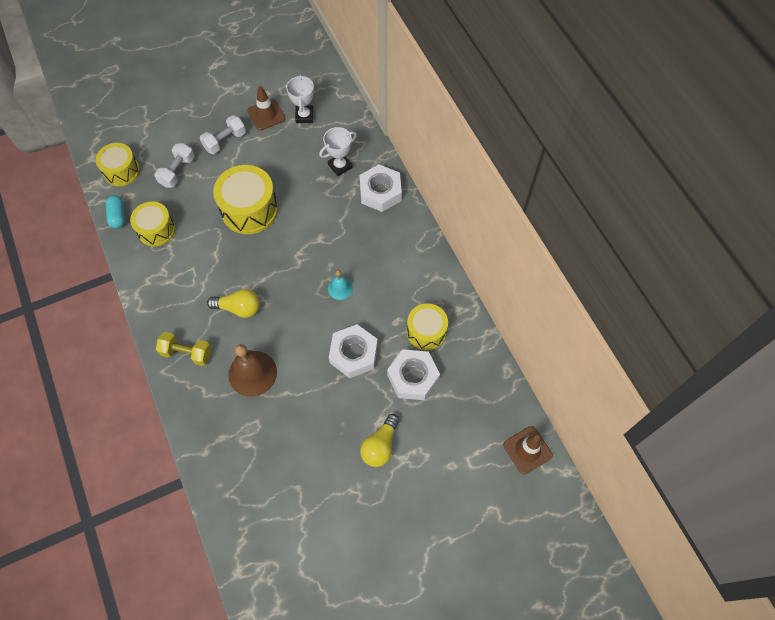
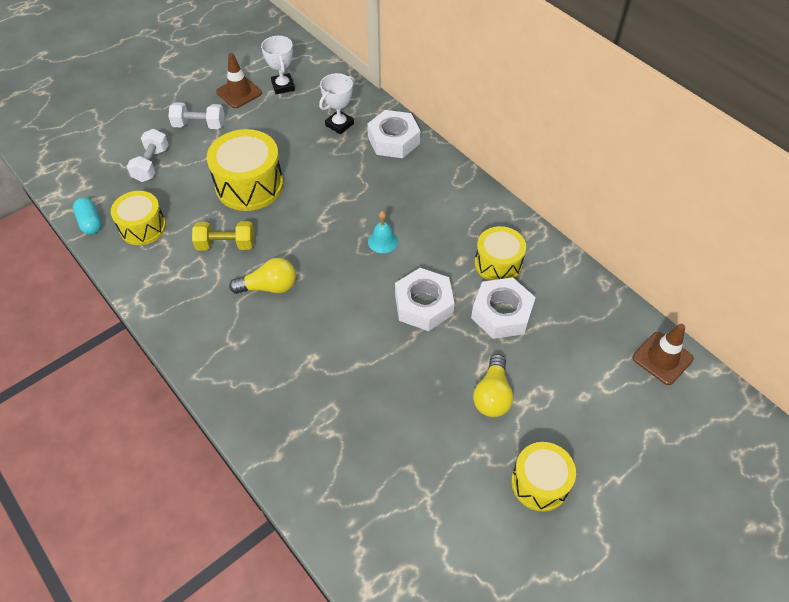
camera: 15 degrees left, 10 degrees down
yellow drum [95,143,140,186] -> yellow drum moved to [511,442,576,512]
yellow dumbbell [156,332,212,366] -> yellow dumbbell moved to [192,221,254,250]
white dumbbell [200,115,246,154] -> white dumbbell turned 60 degrees clockwise [168,102,225,129]
brown bell [228,344,277,397] -> none

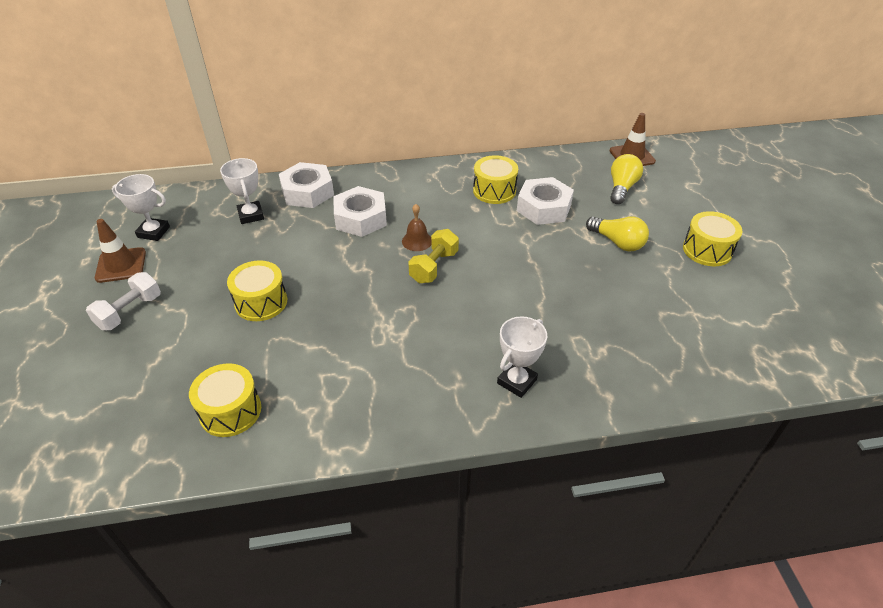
camera: 60 degrees left, 10 degrees down
turquoise capsule [73,198,102,235] -> none
white dumbbell [127,129,169,182] -> none
yellow dumbbell [192,221,254,250] -> yellow dumbbell moved to [408,229,459,283]
yellow drum [207,129,283,211] -> yellow drum [227,260,287,321], size x0.65
yellow light bulb [229,258,296,294] -> yellow light bulb moved to [610,154,643,204]
turquoise bell [368,211,398,253] -> brown bell [402,204,431,251]
white nut [395,268,455,331] -> white nut moved to [333,186,387,237]
none -> white trophy [497,316,547,398]

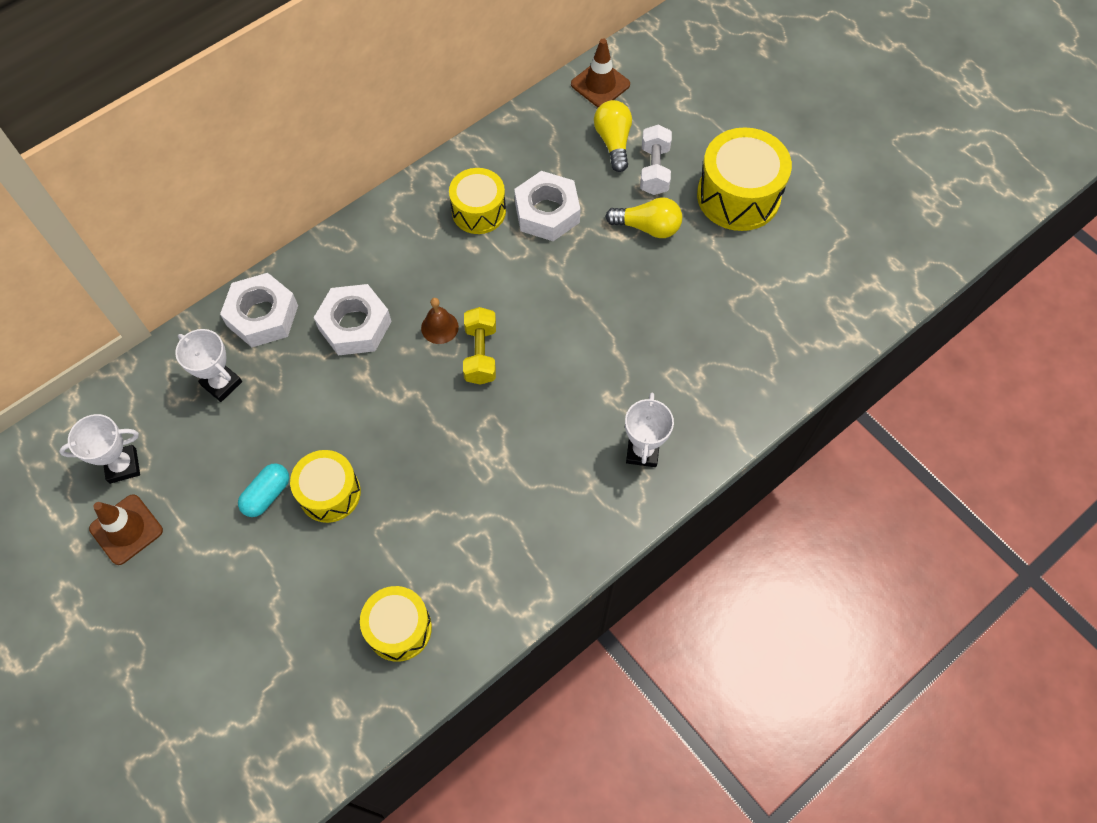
camera: 30 degrees left, 20 degrees up
white dumbbell [86,272,161,330] -> white dumbbell moved to [640,125,672,195]
yellow drum [683,211,743,266] -> yellow drum [697,127,792,231], size x1.55
none -> turquoise capsule [238,463,289,517]

